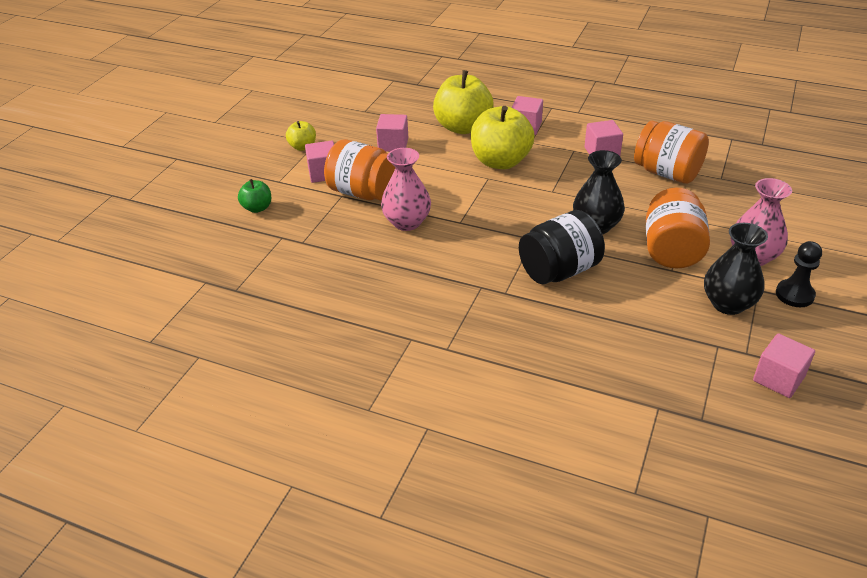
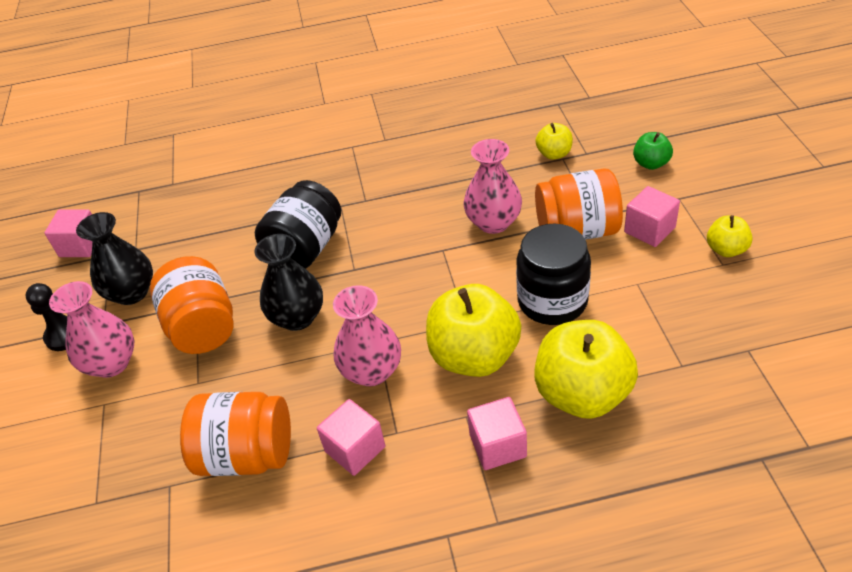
camera: 150 degrees right, 5 degrees up
pink cube [376,114,408,152] -> none
none -> pink vase [333,285,401,386]
none -> black jar [516,223,591,325]
none -> yellow apple [535,123,573,159]

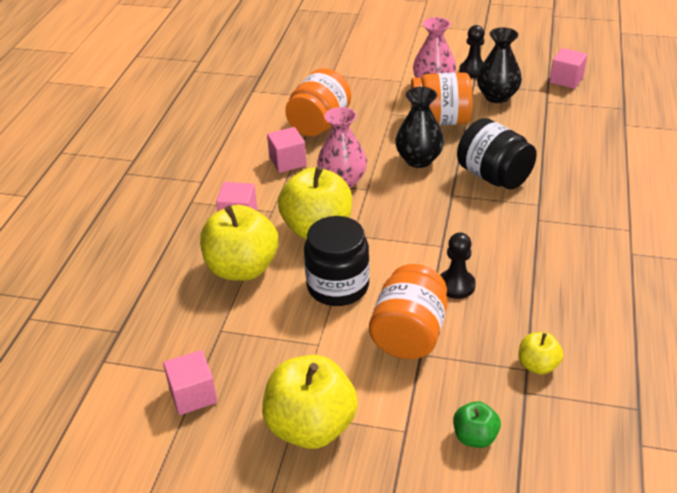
camera: 110 degrees right, 5 degrees down
pink vase [463,139,522,234] -> black pawn [440,233,476,299]
pink cube [624,186,680,247] -> pink cube moved to [163,350,217,415]
yellow apple [707,215,753,257] -> yellow apple [262,355,358,449], size x2.02

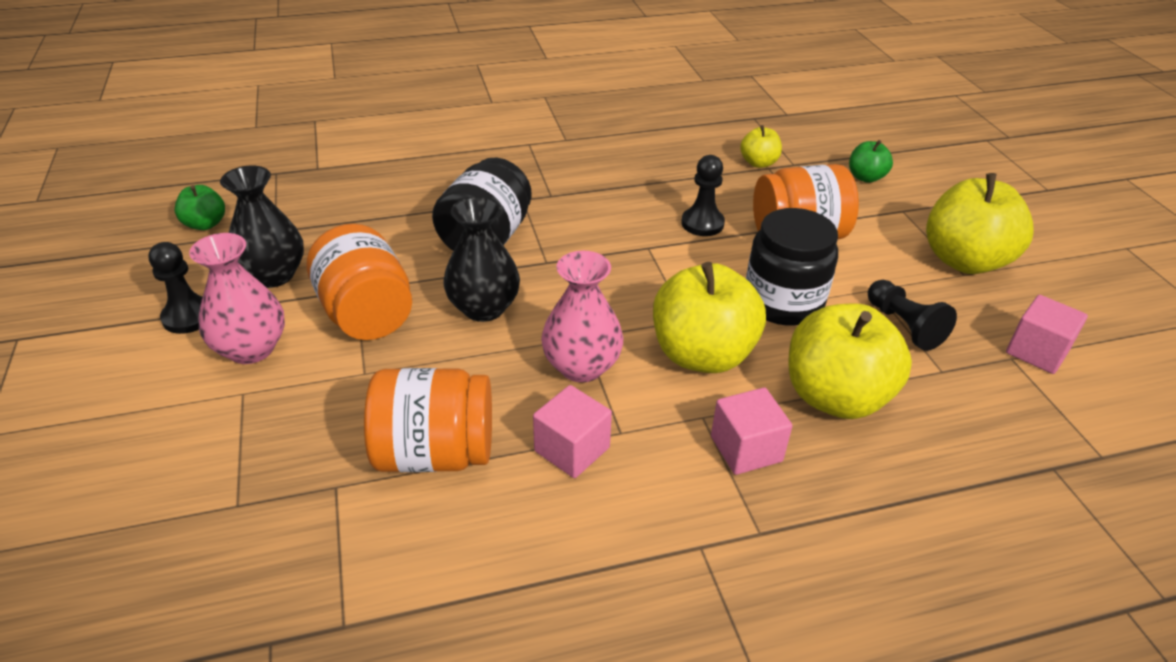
camera: 120 degrees left, 0 degrees up
pink cube [549,48,587,89] -> green apple [175,185,225,230]
none -> black pawn [868,280,957,351]

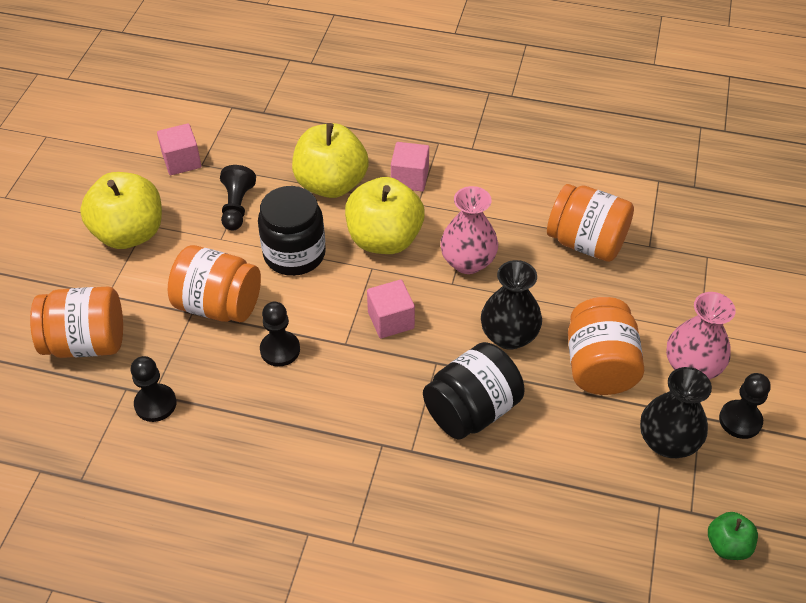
camera: 150 degrees left, 10 degrees up
pink cube [533,385,612,478] -> pink cube moved to [367,279,415,338]
yellow apple [740,125,782,168] -> black pawn [131,356,177,422]
green apple [849,140,893,183] -> orange jar [30,287,123,358]

